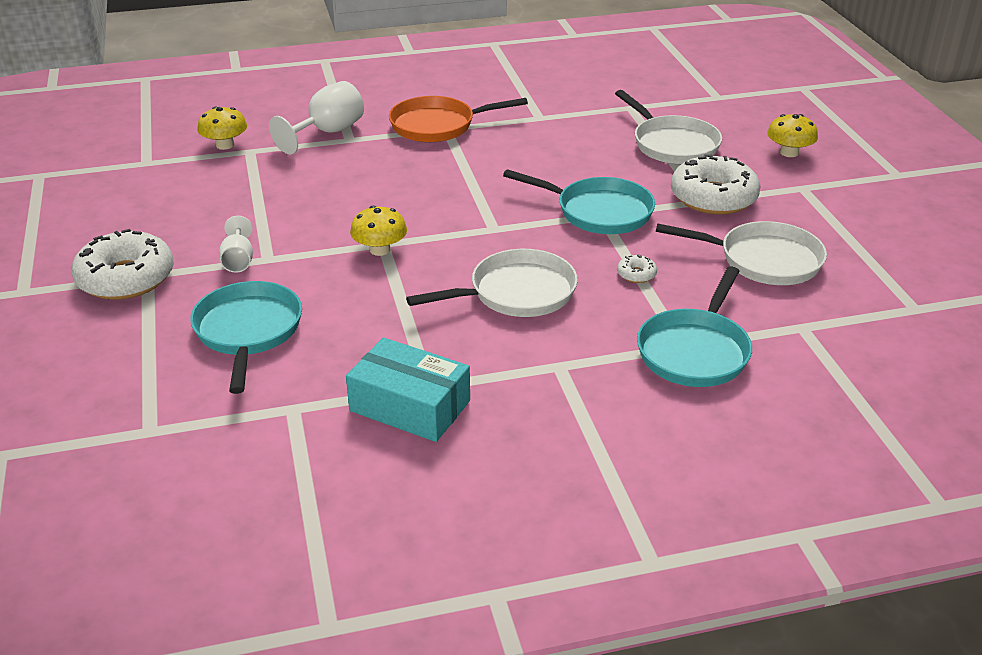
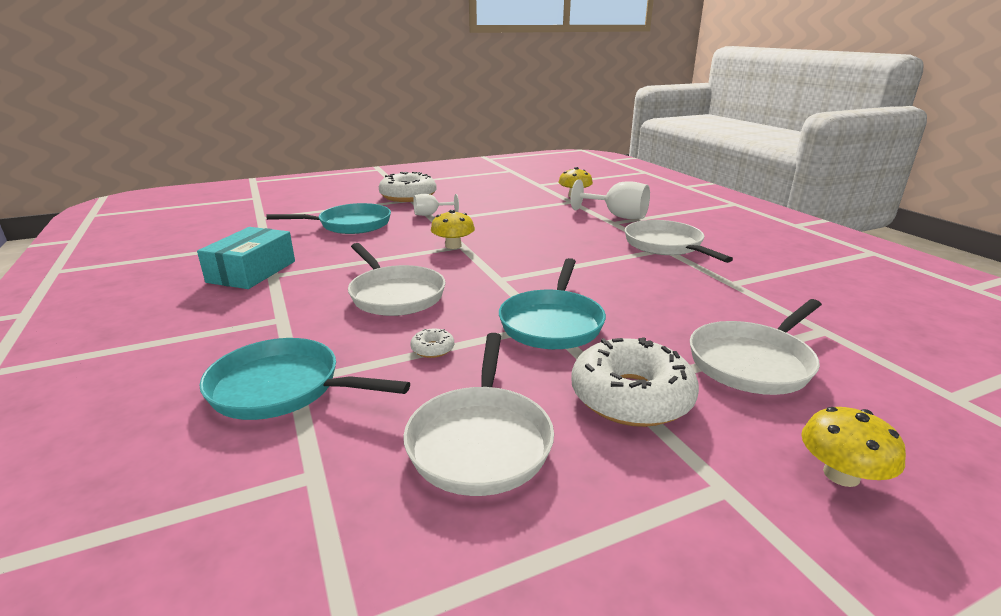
camera: 80 degrees right, 10 degrees down
orange pan [389,96,528,142] -> white pan [625,220,733,263]

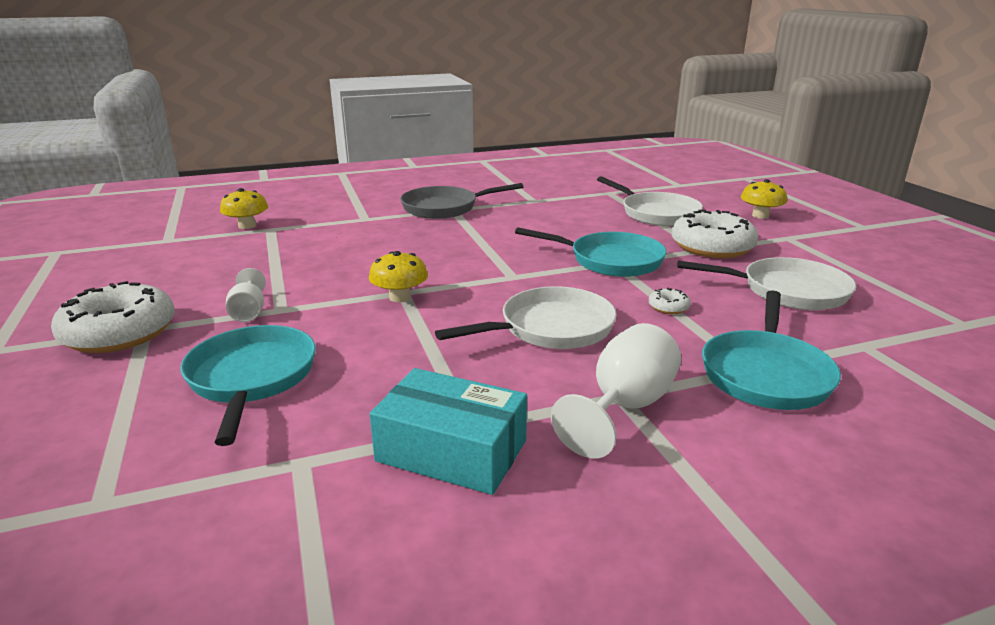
camera: 85 degrees left, 0 degrees up
white goblet [571,179,650,219] -> white goblet moved to [551,323,681,458]
white pan [625,220,733,263] -> grey pan [400,183,523,219]

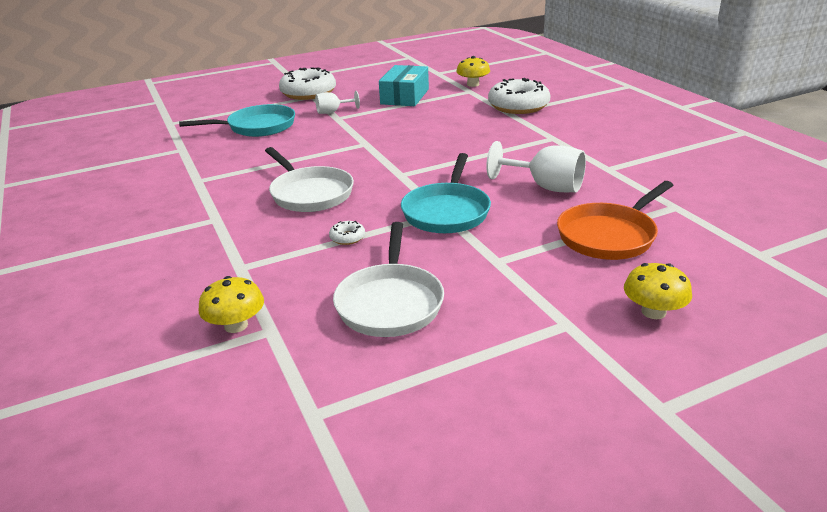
camera: 85 degrees right, 5 degrees up
yellow mushroom [369,251,428,302] -> yellow mushroom moved to [199,276,264,333]
turquoise box [370,368,527,495] -> turquoise box moved to [379,65,429,106]
grey pan [400,183,523,219] -> none
white goblet [551,323,681,458] -> white goblet moved to [486,141,586,192]
white pan [597,176,703,226] -> orange pan [557,181,673,260]
white donut [671,210,758,258] -> white donut moved to [488,78,551,114]
turquoise pan [702,291,841,410] -> none

